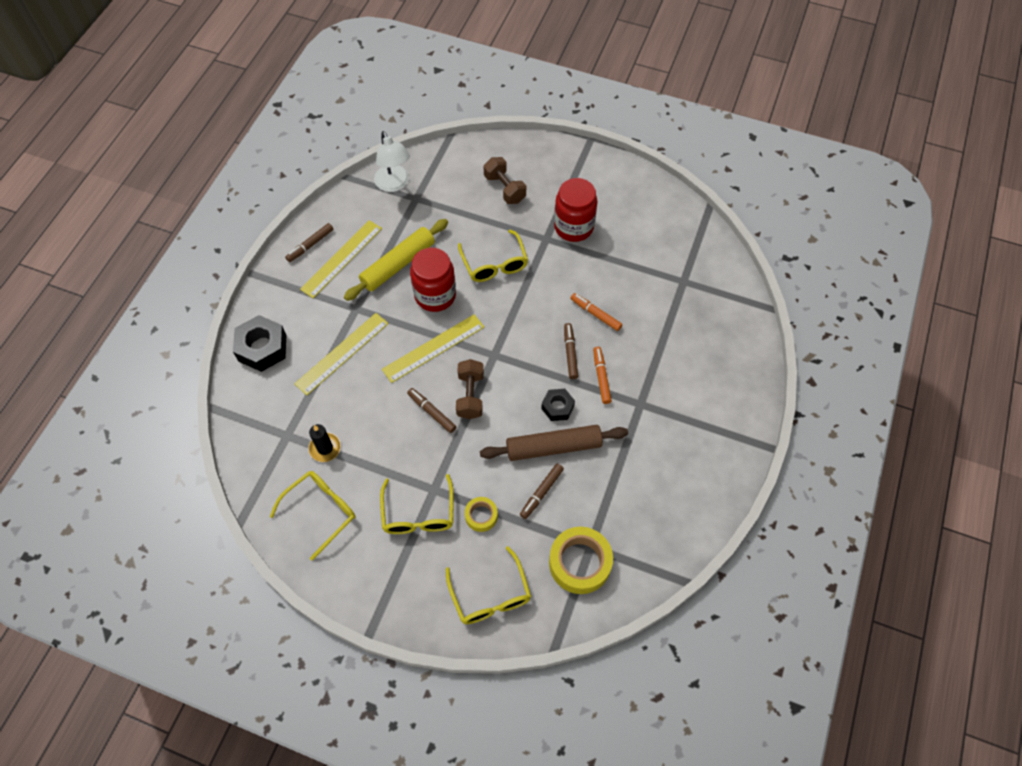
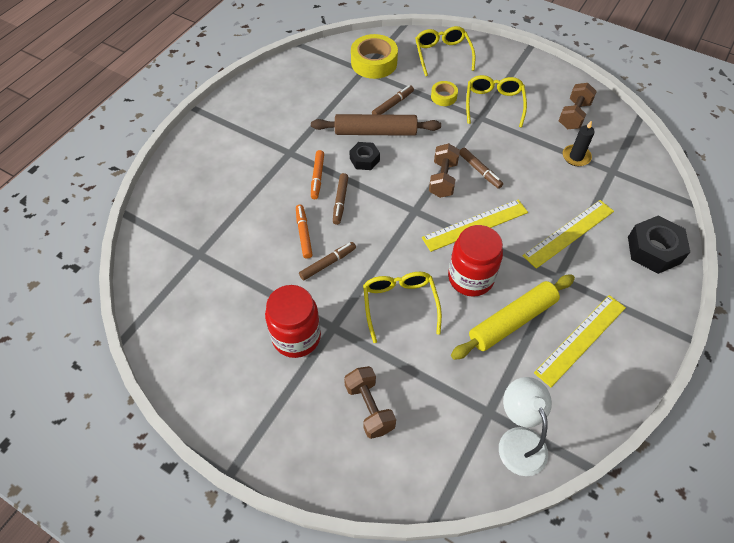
camera: 170 degrees left, 5 degrees down
yellow glasses [270,471,355,561] -> brown dumbbell [559,83,597,129]
brown marker [285,223,333,262] -> brown marker moved to [299,242,356,280]
orange marker [571,293,622,331] -> orange marker turned 150 degrees counterclockwise [296,205,313,259]

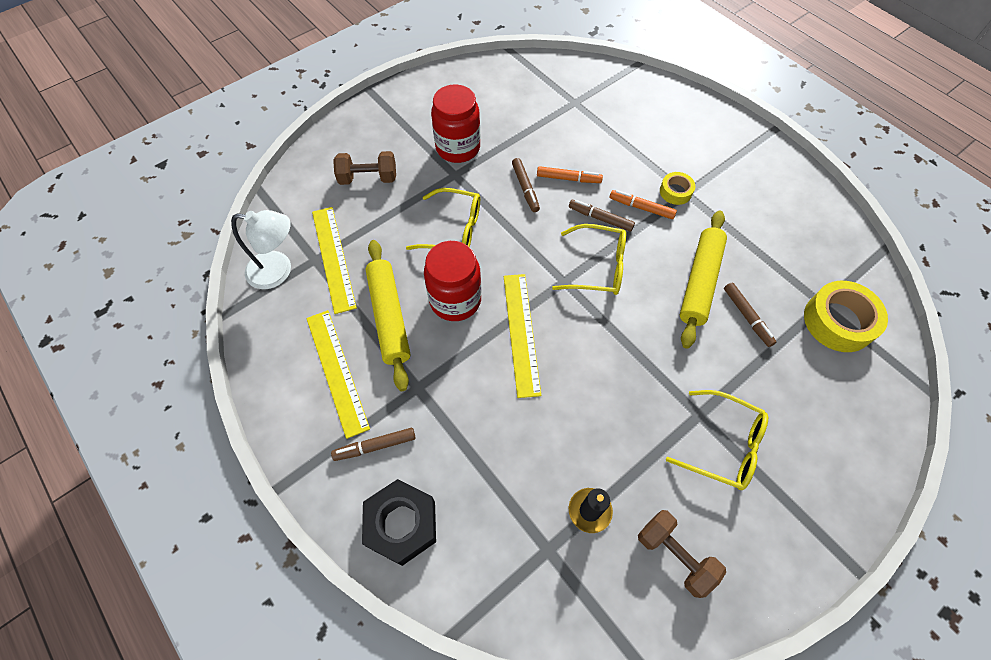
camera: 110 degrees right, 5 degrees up
brown rolling pin [311,114,441,136] -> yellow rolling pin [680,210,727,349]
black nut [349,142,380,170] -> none
yellow glasses [415,26,475,76] -> yellow glasses moved to [552,224,626,295]
brown dumbbell [429,143,460,198] -> none
yellow tape [431,81,458,106] -> yellow tape moved to [660,172,695,205]
brown marker [459,148,503,189] -> brown marker moved to [331,428,416,461]
yellow ruler [523,200,614,269] -> yellow ruler moved to [312,207,357,314]

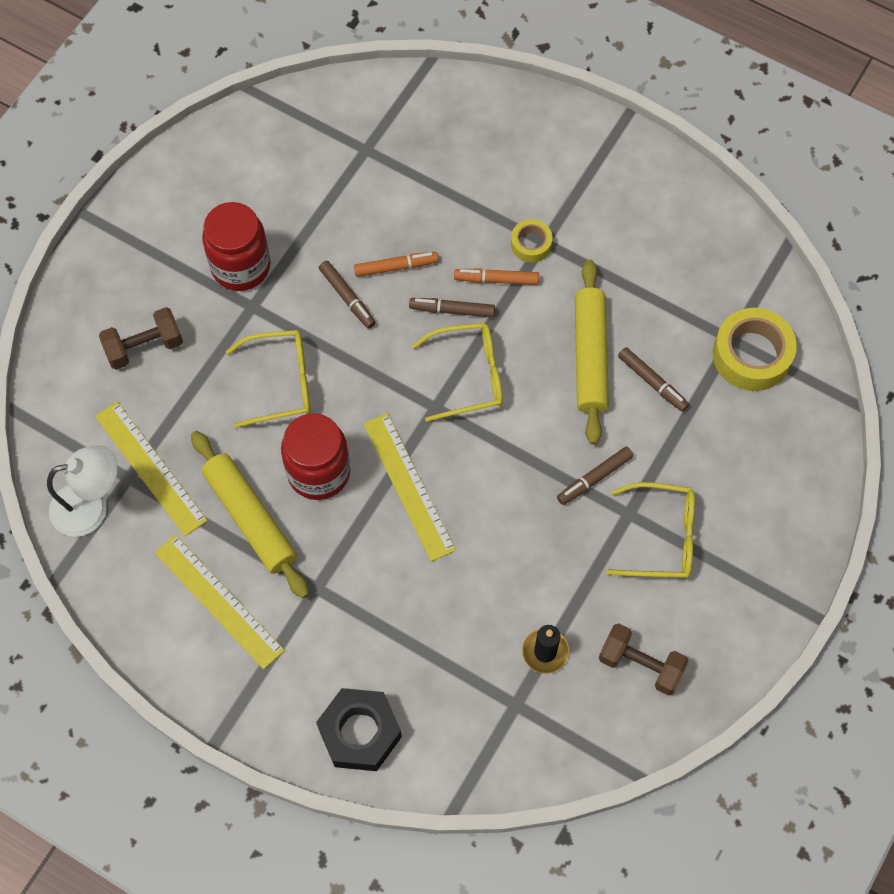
camera: 20 degrees left, 5 degrees up
brown marker [331,428,416,461] -> brown marker moved to [557,447,633,505]

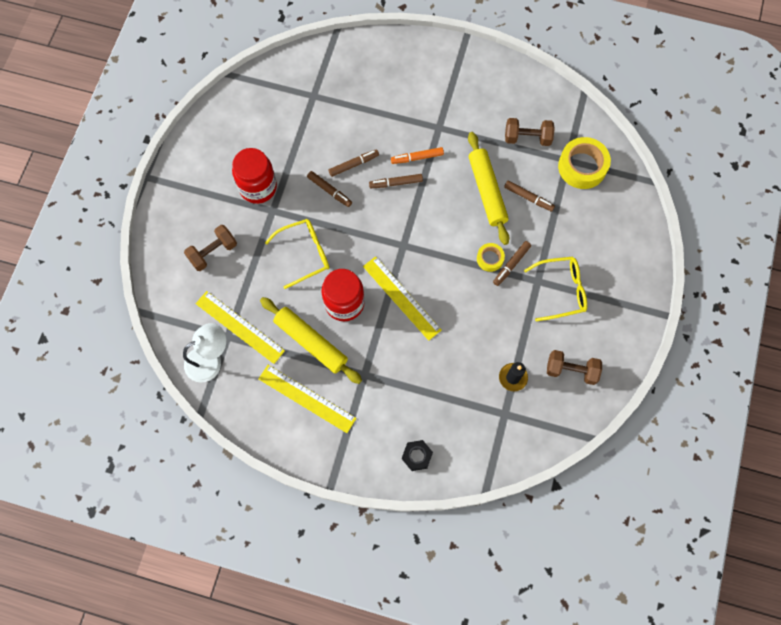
camera: 15 degrees left, 5 degrees up
black nut [316,688,402,771] -> black nut [402,440,433,471], size x0.60
orange marker [354,252,439,277] -> brown marker [329,149,379,177]
yellow glasses [412,323,503,422] -> none
yellow tape [511,219,552,262] -> yellow tape moved to [477,243,505,272]
none -> brown dumbbell [505,118,555,146]

